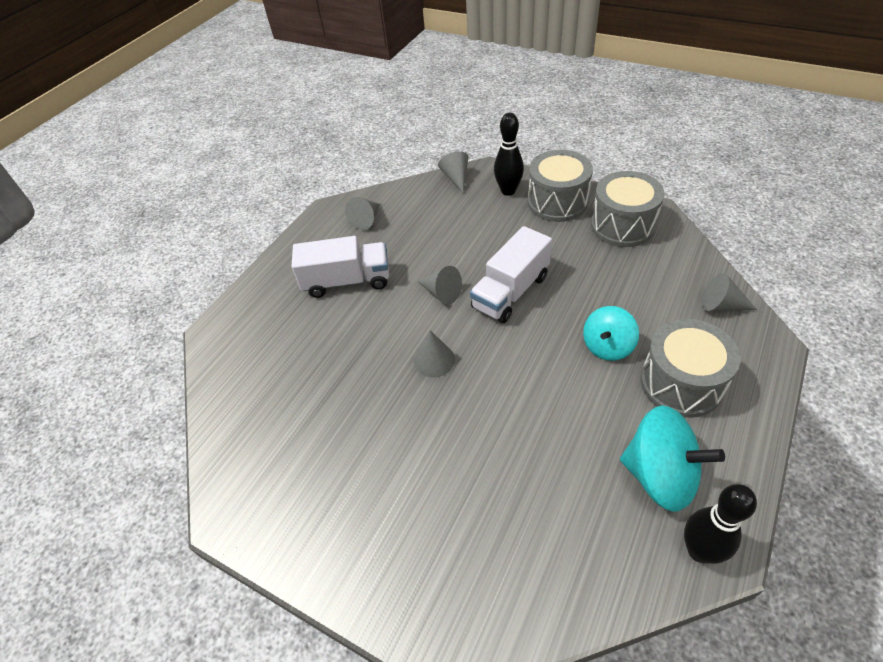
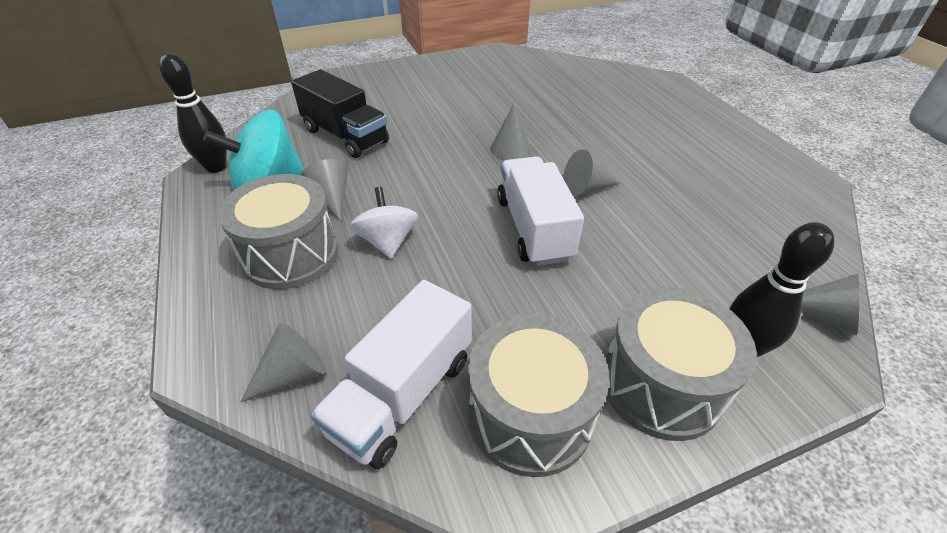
camera: 125 degrees right, 5 degrees down
white truck [291,236,389,298] -> white truck moved to [311,280,472,469]
grey cone [345,197,380,230] -> grey cone moved to [301,159,348,221]
turquoise spinning top [583,306,639,361] -> white spinning top [350,187,418,259]
none -> black truck [291,69,389,158]

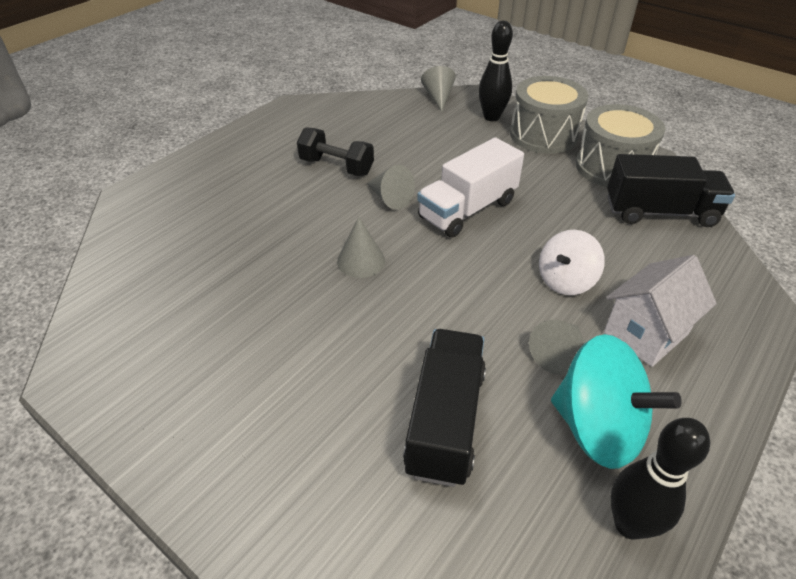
camera: 120 degrees left, 0 degrees up
grey drum [218,174,338,289] -> white house [604,255,717,367]
grey cone [240,323,326,403] -> none
white truck [311,280,472,469] -> black truck [607,154,735,227]
none -> black dumbbell [297,127,374,176]

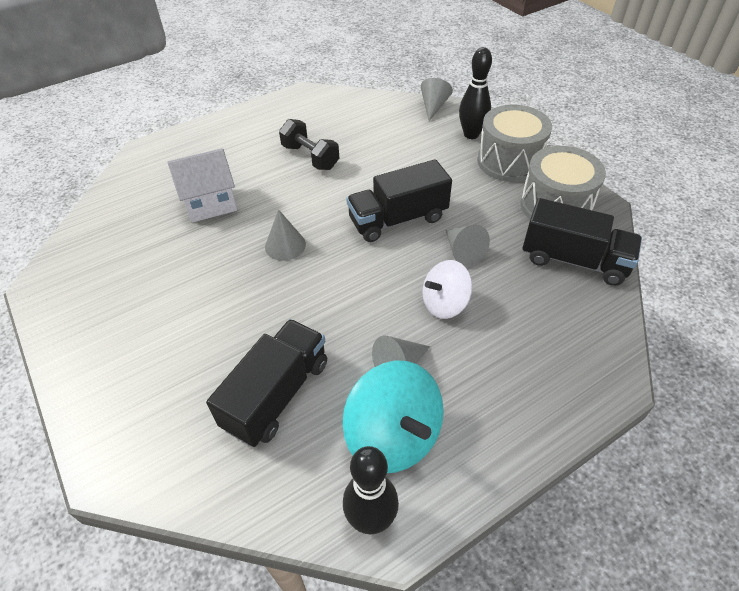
camera: 20 degrees right, 5 degrees up
grey cone [367,165,415,210] -> grey cone moved to [446,225,490,266]
white truck [417,137,524,238] -> black truck [346,159,452,242]
white house [604,255,717,367] -> white house moved to [167,148,237,223]

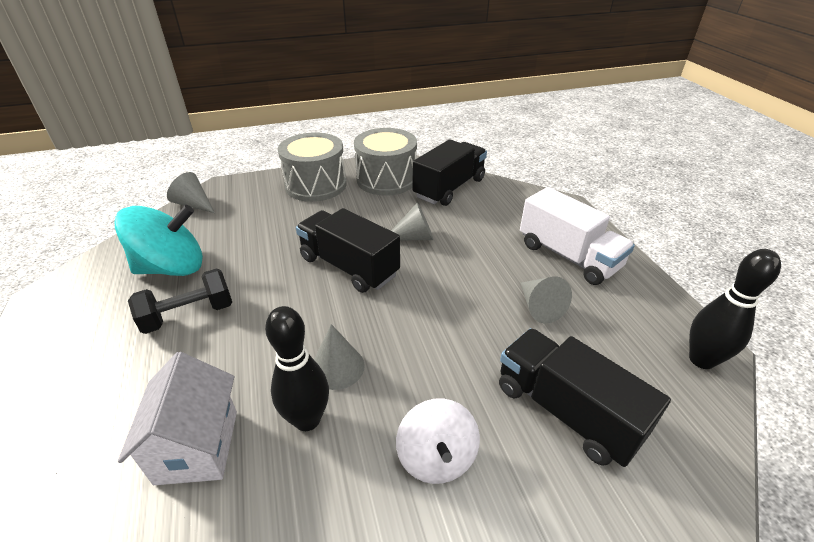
camera: 75 degrees left, 10 degrees down
turquoise spinning top [342,360,444,473] -> turquoise spinning top moved to [115,205,203,276]
black truck [346,159,452,242] -> black truck turned 135 degrees clockwise [296,208,400,293]
white spinning top [422,260,472,319] -> white spinning top moved to [396,398,480,484]
black bowling pin [459,47,492,139] -> black bowling pin moved to [265,306,329,431]
none -> white truck [520,187,635,285]

